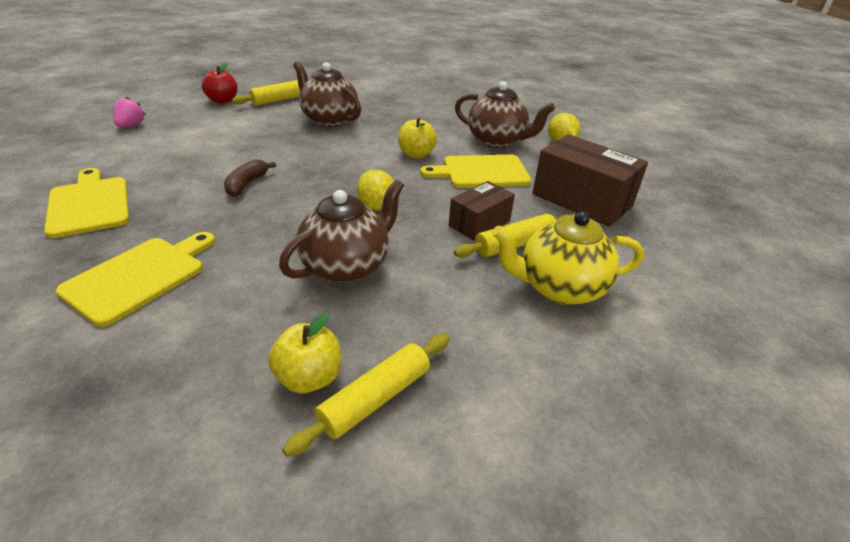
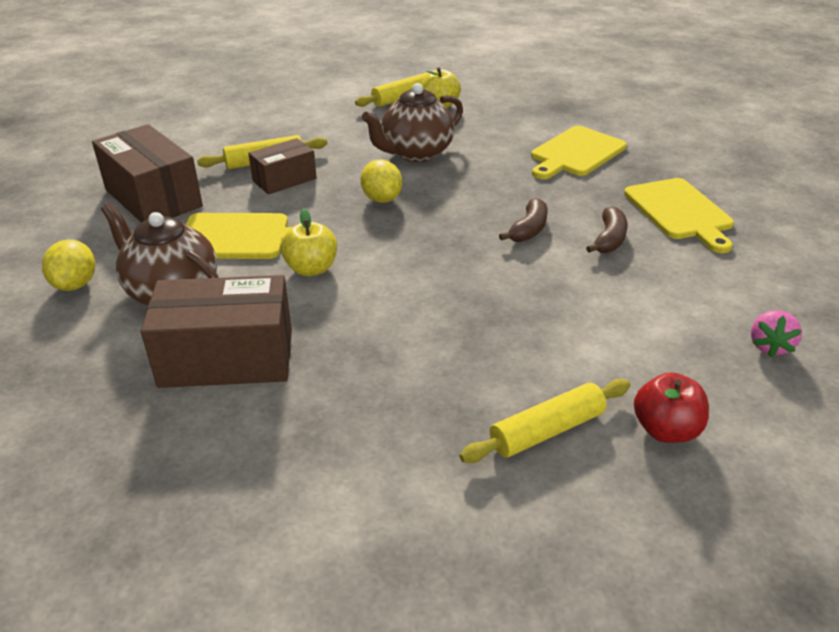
camera: 170 degrees left, 0 degrees up
brown teapot [293,62,361,127] -> none
yellow teapot [492,211,644,305] -> none
none -> brown box [141,275,292,388]
none -> brown banana [586,206,628,253]

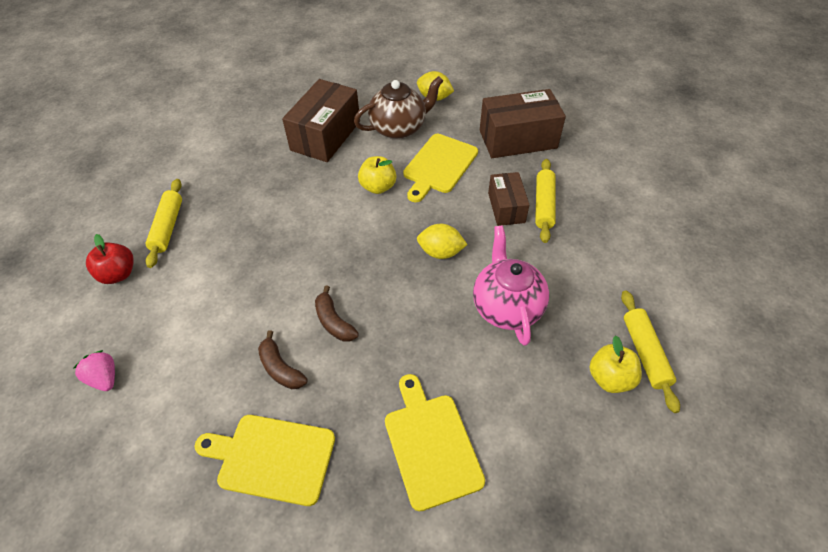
camera: 120 degrees right, 15 degrees up
brown teapot [362,83,463,162] -> pink teapot [473,225,549,346]

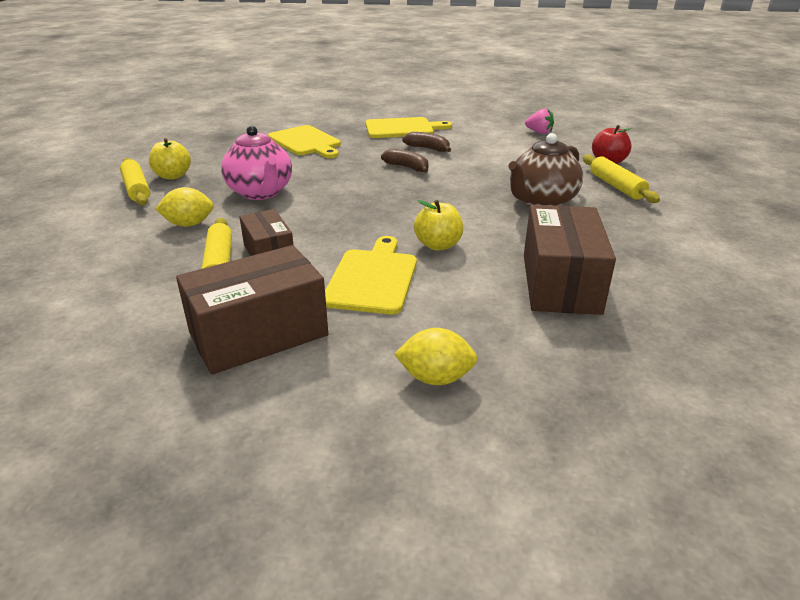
camera: 160 degrees right, 20 degrees down
brown teapot [354,76,443,139] -> brown teapot moved to [508,133,583,206]
yellow lemon [417,224,468,259] -> yellow lemon moved to [155,187,214,227]

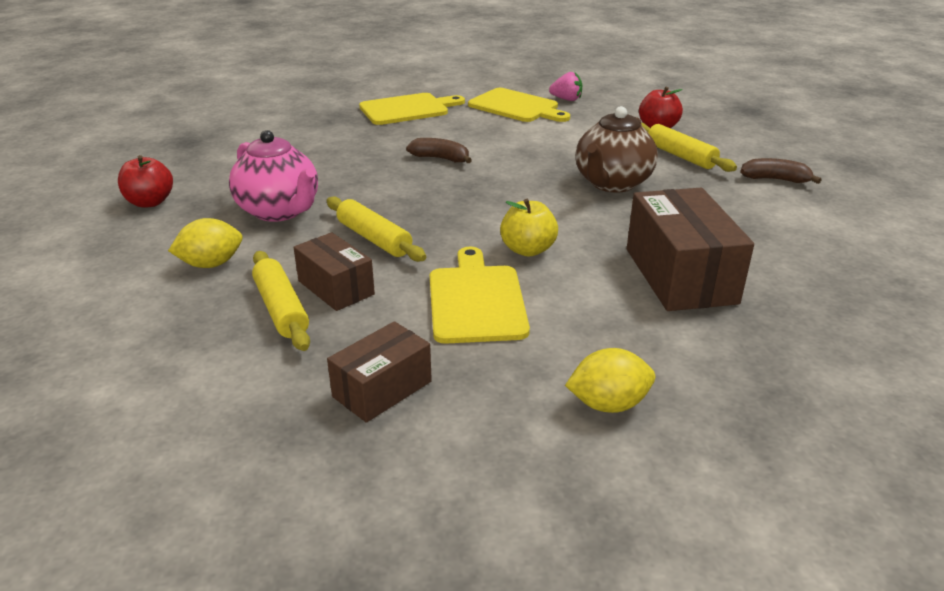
camera: 15 degrees left, 0 degrees up
yellow rolling pin [120,158,150,205] -> yellow rolling pin moved to [327,196,426,262]
yellow apple [149,138,191,179] -> red apple [118,155,173,208]
brown box [176,245,328,375] -> brown box [327,321,432,423], size x0.60
yellow cutting board [268,125,341,158] -> yellow cutting board moved to [468,88,570,122]
brown banana [402,132,451,152] -> brown banana moved to [740,158,822,184]

